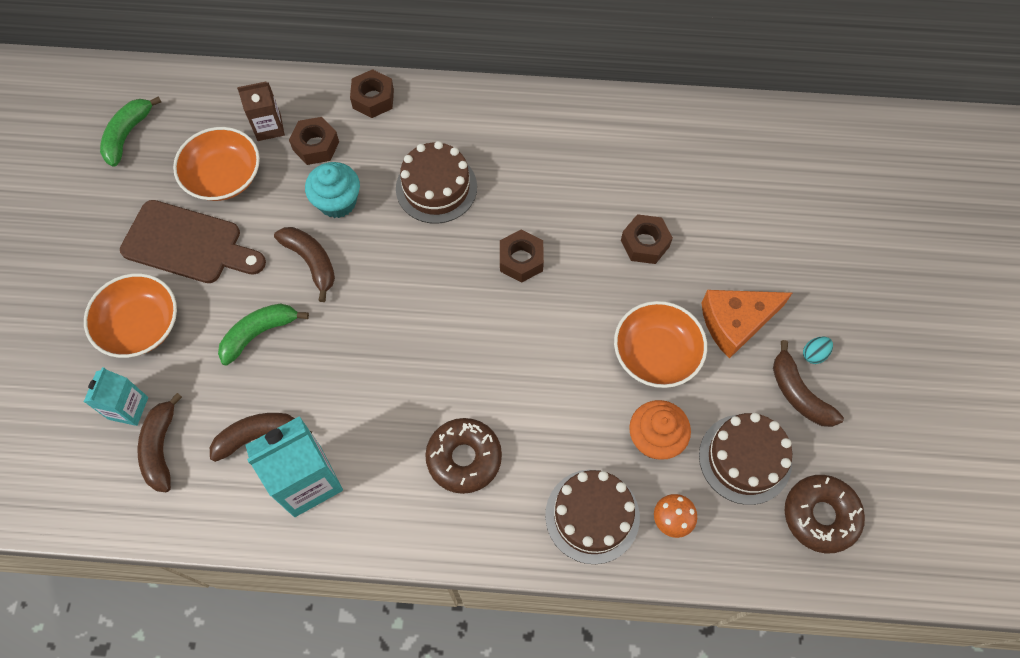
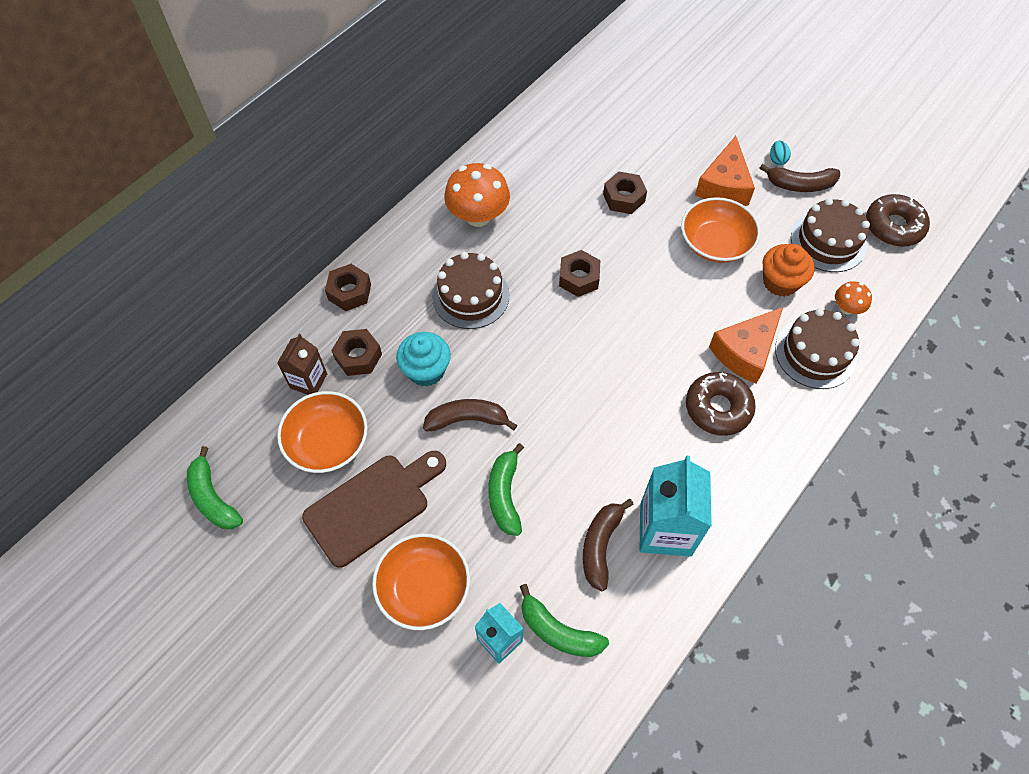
camera: 55 degrees left, 5 degrees down
brown banana [138,393,182,493] -> green banana [520,584,609,657]
none -> orange mushroom [444,163,510,227]
none -> orange cheese [709,307,783,384]

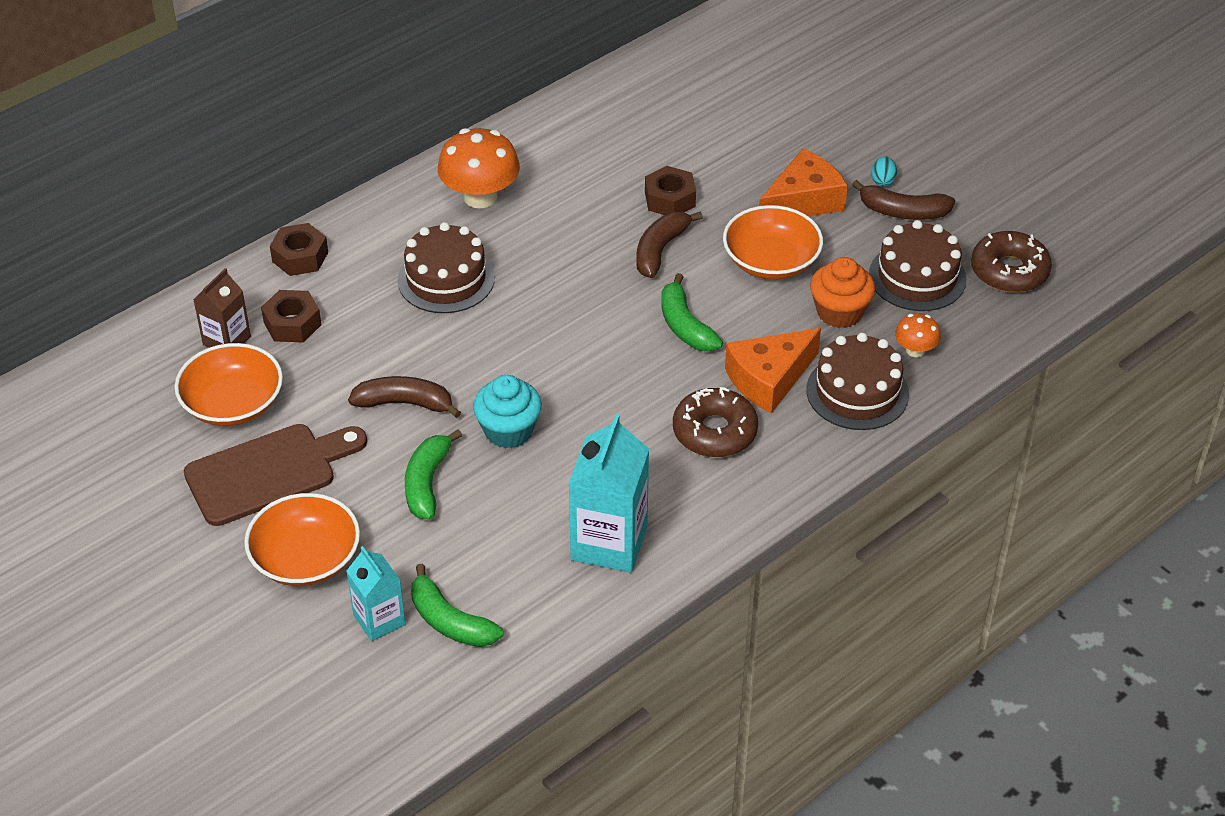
camera: 10 degrees right, 15 degrees down
green banana [187,446,243,529] -> green banana moved to [661,273,723,352]
turquoise cupcake [396,332,451,387] -> turquoise cupcake moved to [473,375,542,449]
brown nut [559,250,600,297] -> none
brown banana [583,499,634,592] -> brown banana moved to [636,211,703,278]
orange cheese [695,136,755,206] -> orange cheese turned 150 degrees counterclockwise [759,148,848,216]

